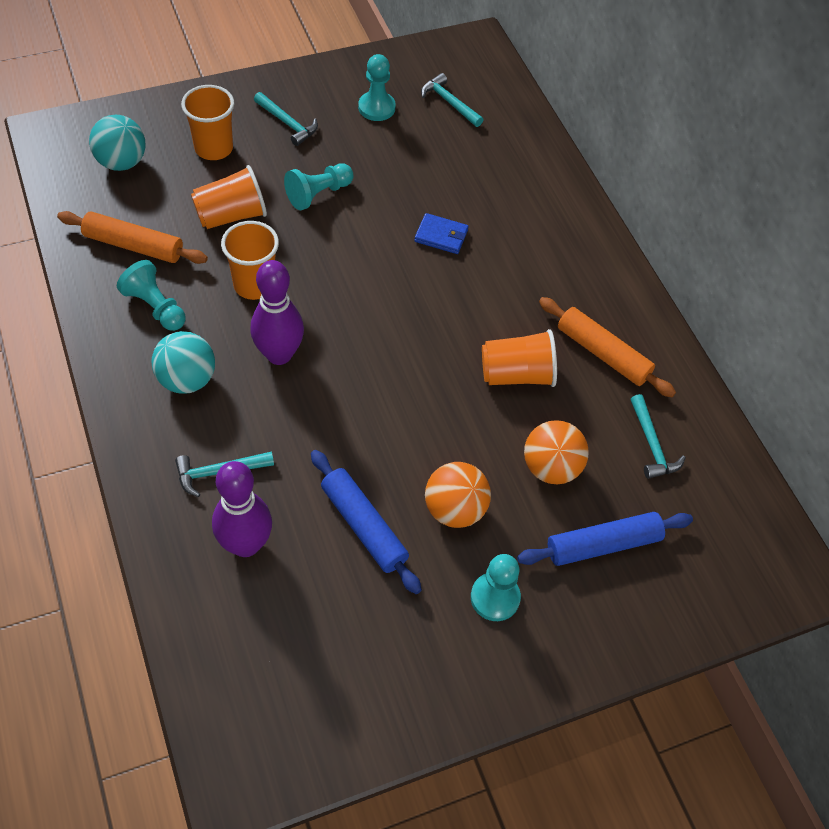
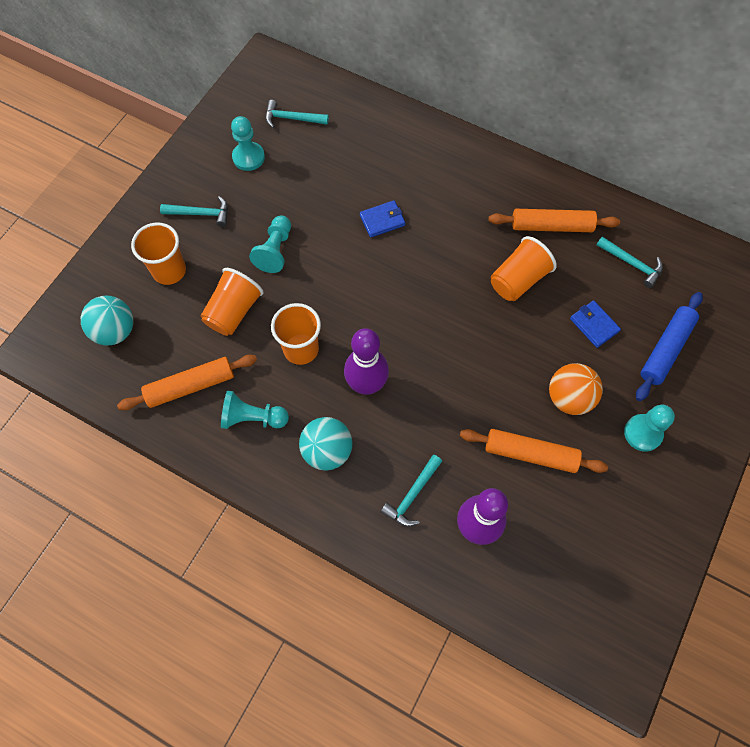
camera: 35 degrees left, 10 degrees up
blue rolling pin [311,450,422,594] -> orange rolling pin [460,429,608,473]
orange ball [524,420,589,484] -> blue wallet [570,300,621,348]

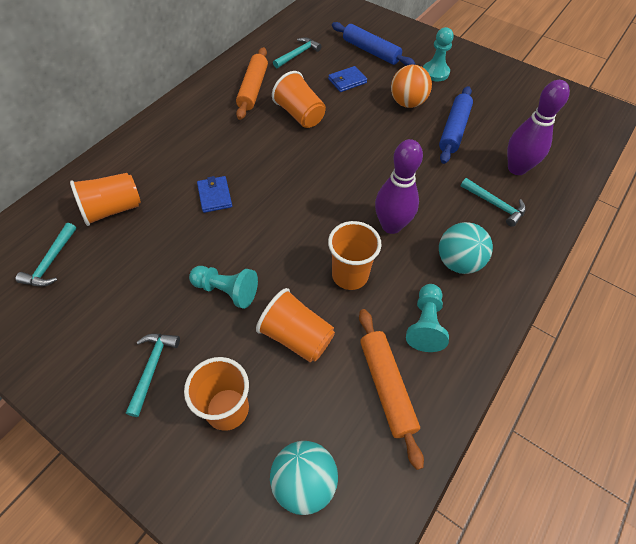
camera: 85 degrees left, 10 degrees down
turquoise pawn [231,116,265,171] -> none
orange rolling pin [460,429,608,473] -> blue rolling pin [439,86,473,164]
none -> orange cup [70,173,141,226]

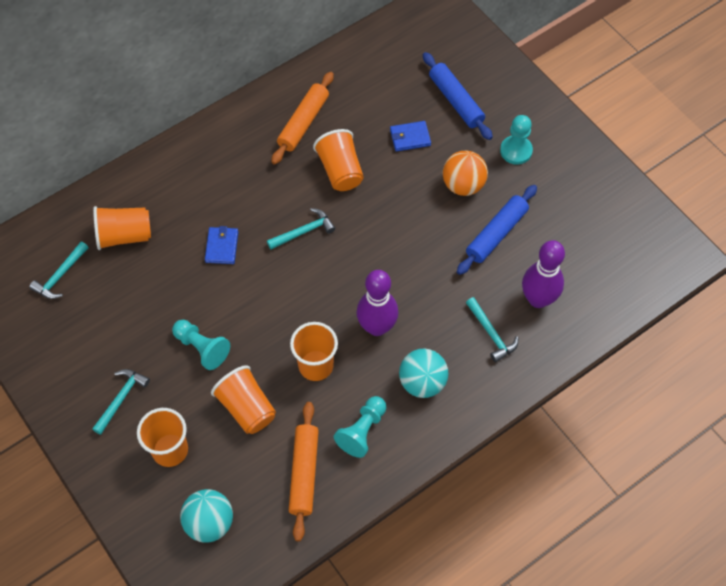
camera: 20 degrees right, 5 degrees up
turquoise hammer [273,37,321,68] -> turquoise hammer moved to [267,208,335,249]

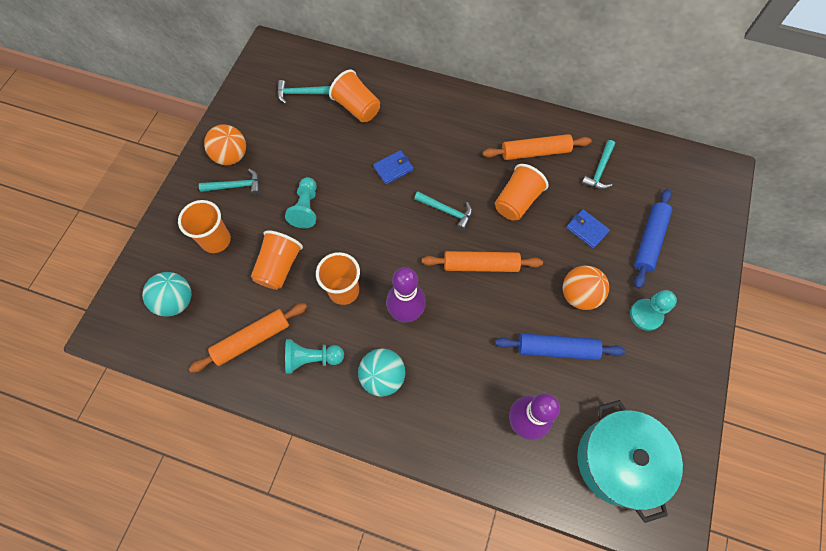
camera: 55 degrees right, 5 degrees up
turquoise hammer [466,297,518,363] -> turquoise hammer moved to [582,140,615,189]
none -> orange ball [204,124,246,165]
none -> orange rolling pin [422,251,543,272]
none -> turquoise pot [577,400,683,523]

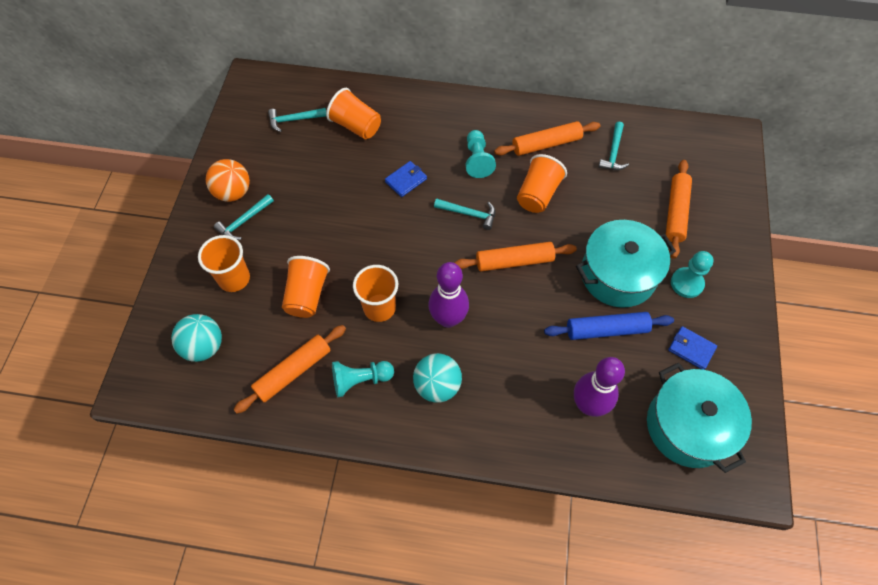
camera: 10 degrees left, 5 degrees down
turquoise hammer [199,169,260,195] -> turquoise hammer turned 150 degrees clockwise [214,194,274,240]
turquoise pawn [285,177,317,228] -> turquoise pawn moved to [466,130,496,178]
orange ball [563,265,609,310] -> turquoise pot [576,220,676,308]
blue wallet [566,209,610,249] -> blue wallet moved to [668,326,717,370]
blue rolling pin [634,189,672,289] -> orange rolling pin [666,160,692,259]

